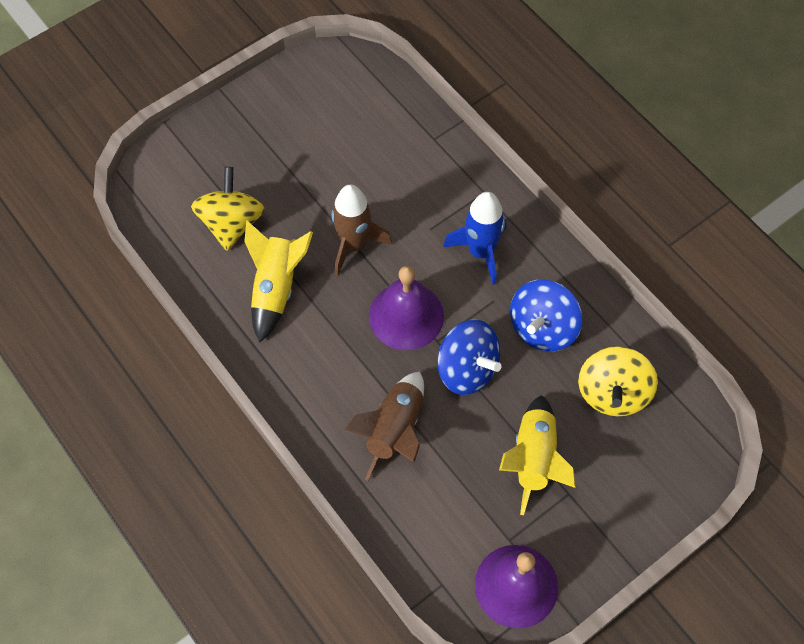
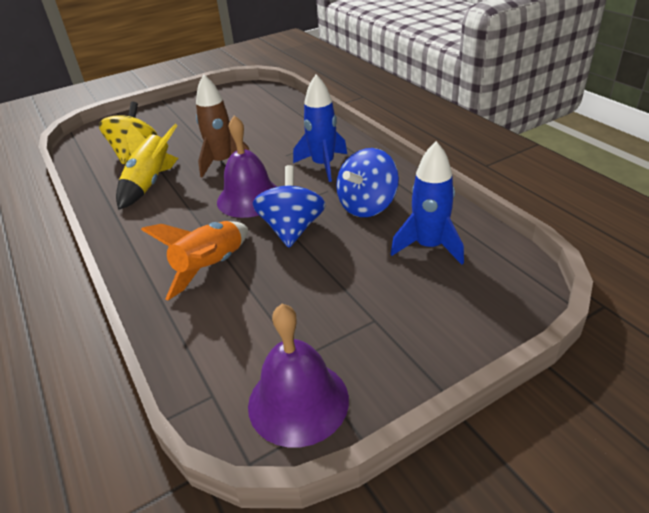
camera: 10 degrees right, 25 degrees down
brown rocket [344,372,424,481] -> orange rocket [141,221,248,300]
blue spinning top [438,320,501,395] -> blue spinning top turned 135 degrees counterclockwise [252,165,326,248]
yellow rocket [499,395,576,515] -> none
yellow spinning top [578,346,658,416] -> blue rocket [391,141,464,265]

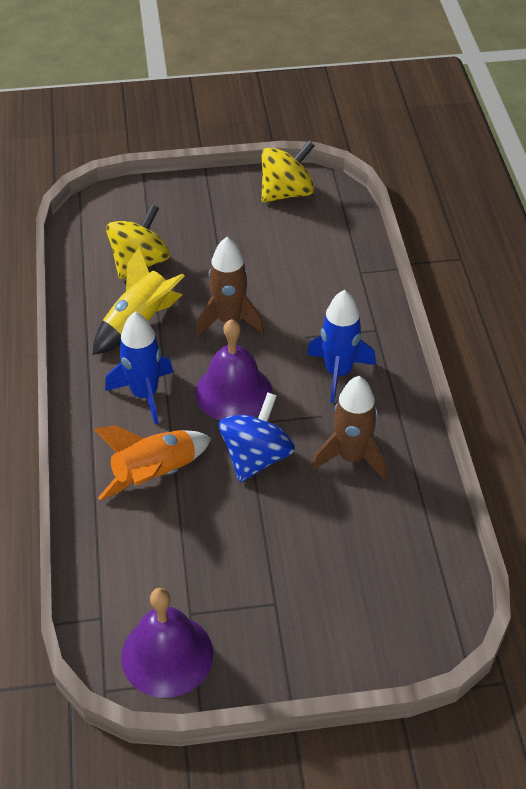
camera: 20 degrees right, 10 degrees up
blue spinning top [336,148,399,217] -> brown rocket [312,376,387,480]
blue rocket [391,141,464,265] -> blue rocket moved to [105,312,173,425]
none -> yellow spinning top [261,141,315,203]

